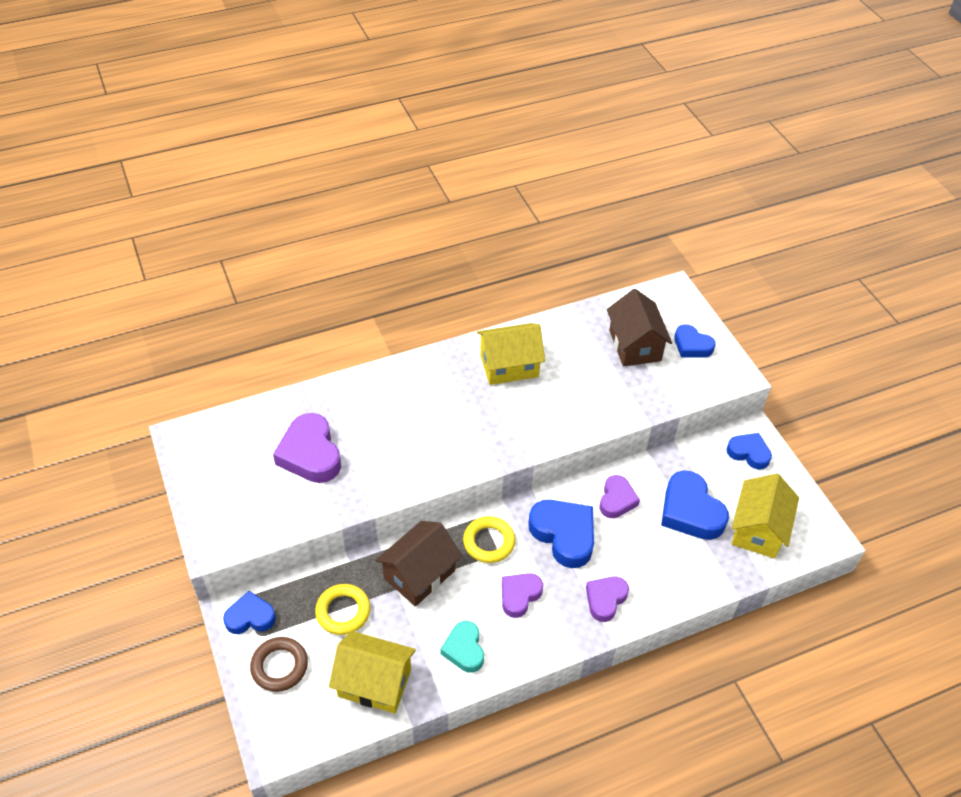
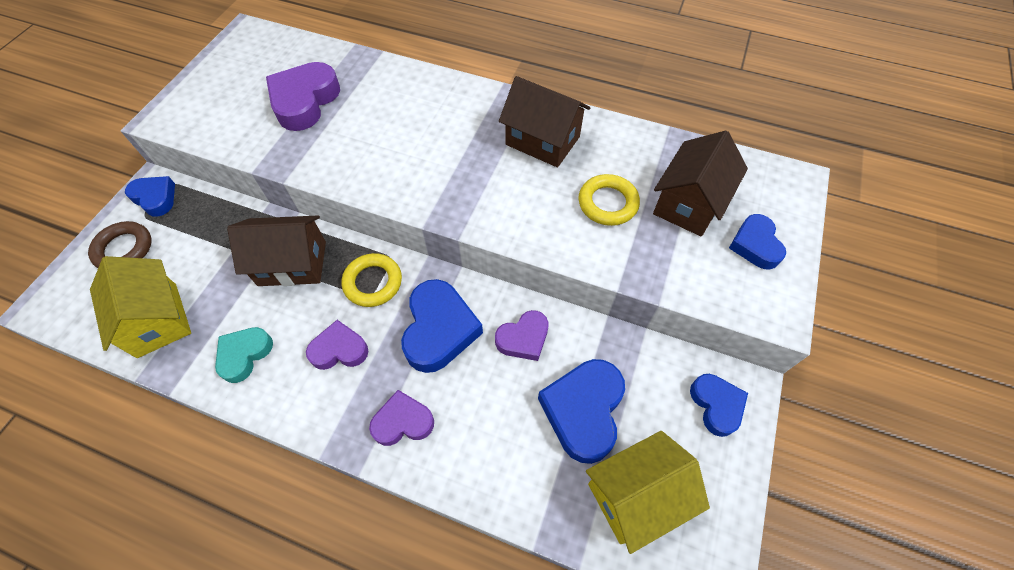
camera: 45 degrees right, 10 degrees up
yellow ring [315,584,370,635] -> yellow ring moved to [579,174,640,226]
yellow house [477,323,545,385] -> brown house [499,76,590,167]

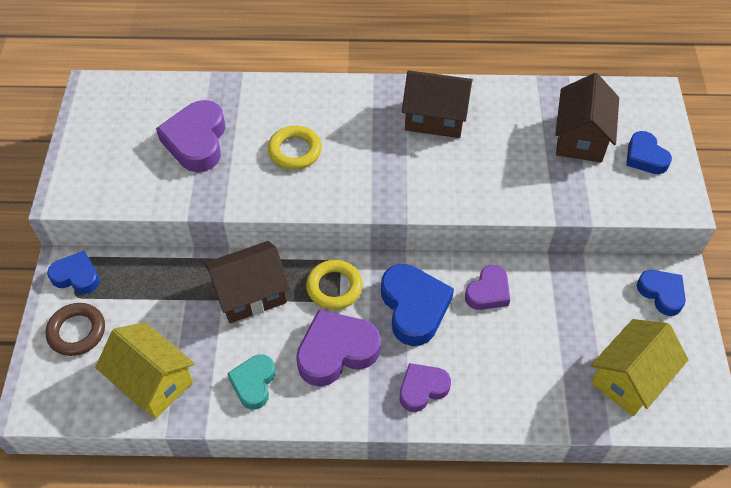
camera: 20 degrees left, 5 degrees down
purple heart [306,320,368,370] -> purple heart [296,309,381,386], size x1.62
blue heart [538,359,625,464] -> none
yellow ring [579,174,640,226] -> yellow ring moved to [268,126,322,170]

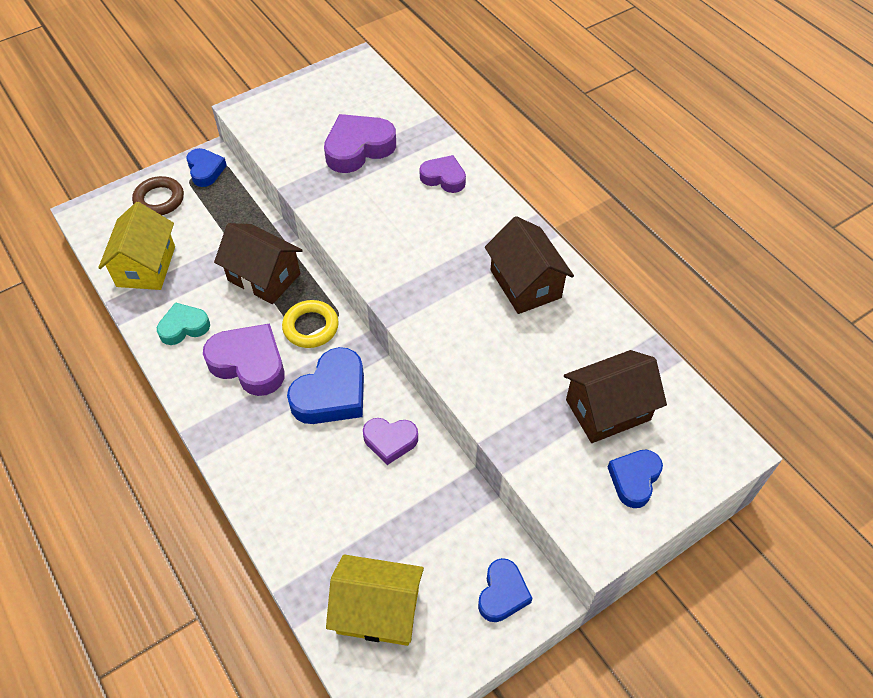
camera: 55 degrees right, 0 degrees up
yellow ring [268,126,322,170] -> none
purple heart [400,363,451,412] -> purple heart moved to [419,155,466,193]

